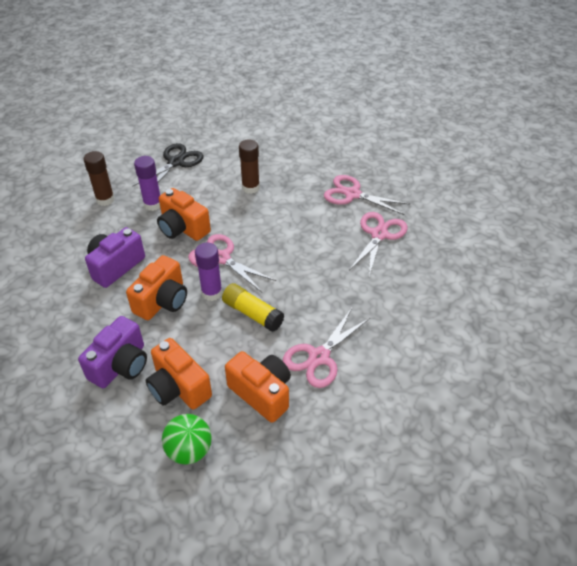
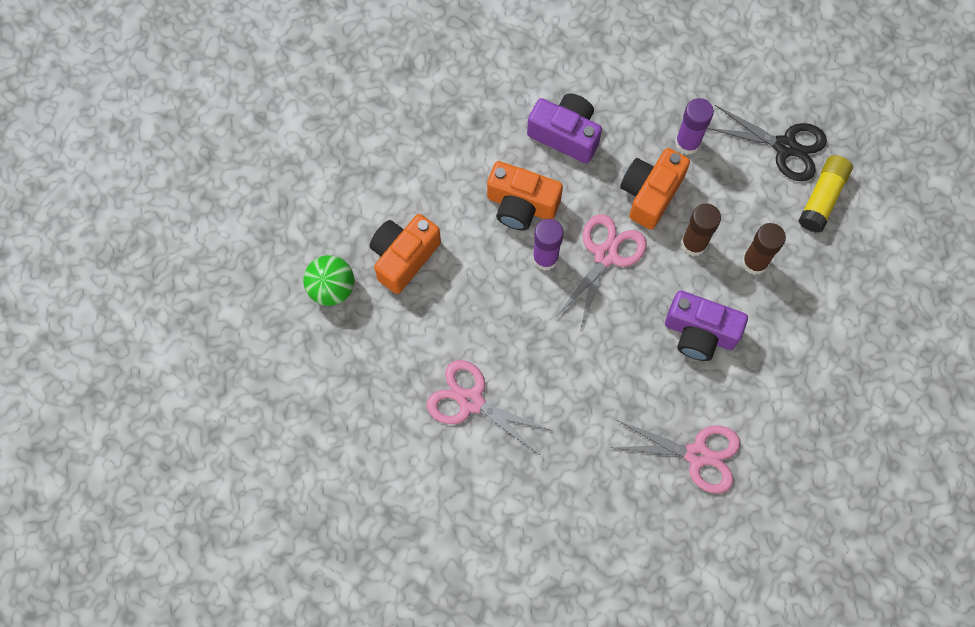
camera: 80 degrees right, 25 degrees up
purple camera [78,316,147,388] -> purple camera moved to [665,291,748,361]
brown glue stick [84,151,115,206] -> brown glue stick moved to [681,204,721,256]
yellow glue stick [222,283,284,332] -> yellow glue stick moved to [798,155,853,233]
orange camera [225,351,291,423] -> none
pink scissors [324,175,410,215] -> none

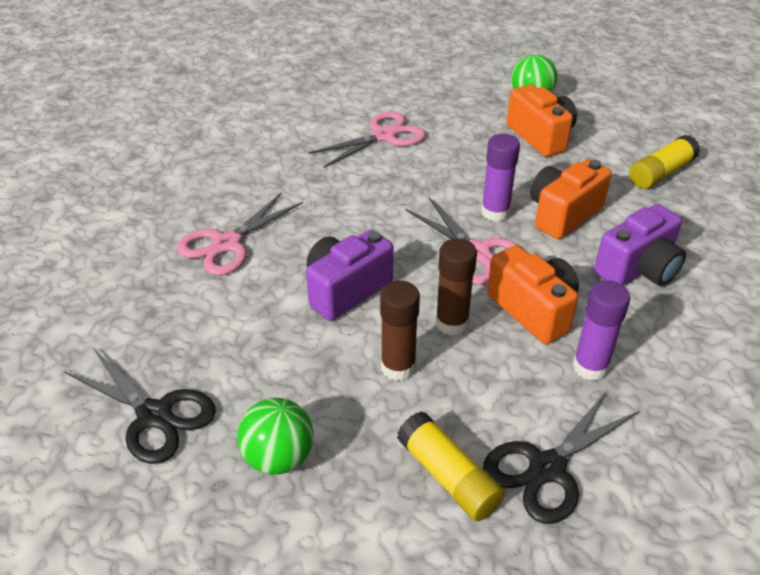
camera: 115 degrees right, 30 degrees down
none -> black scissors [64,348,216,464]
none -> green ball [237,398,314,475]
none -> yellow glue stick [629,135,700,189]

